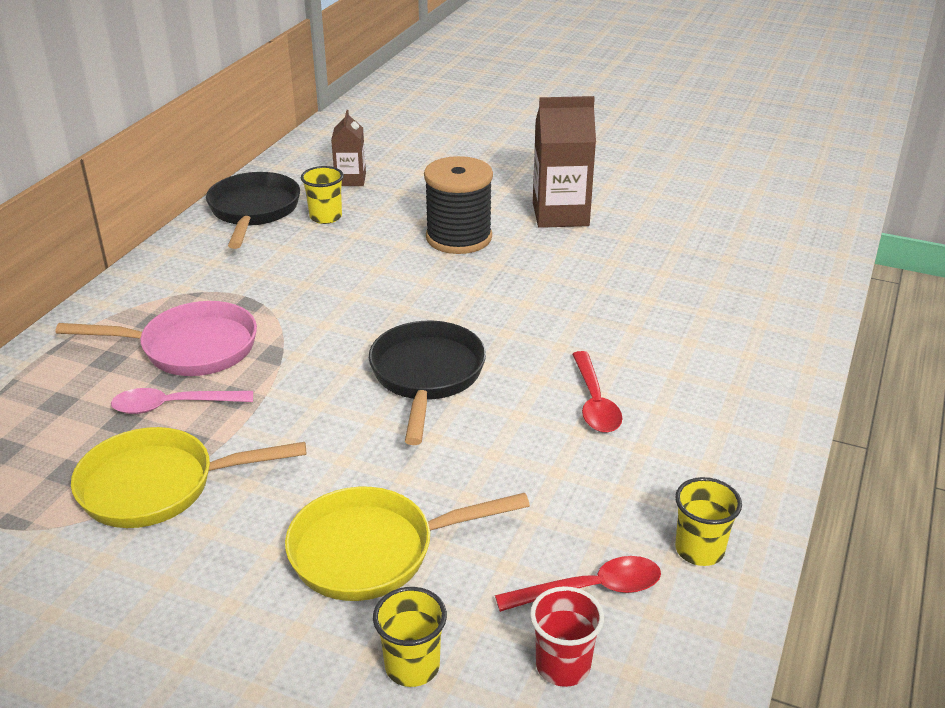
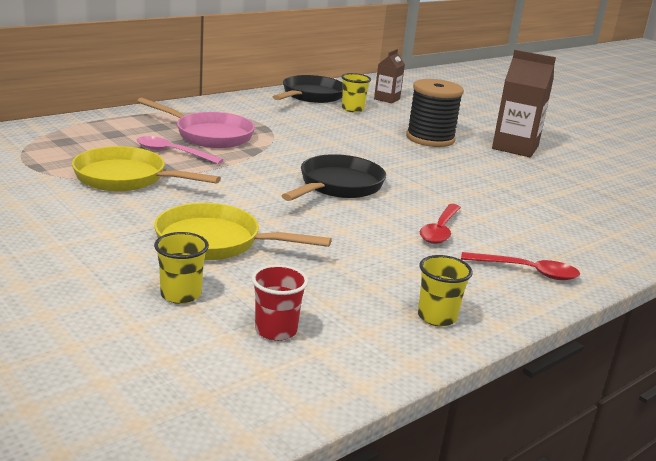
camera: 25 degrees right, 10 degrees down
red spoon [495,556,661,612] -> red spoon moved to [461,252,580,280]

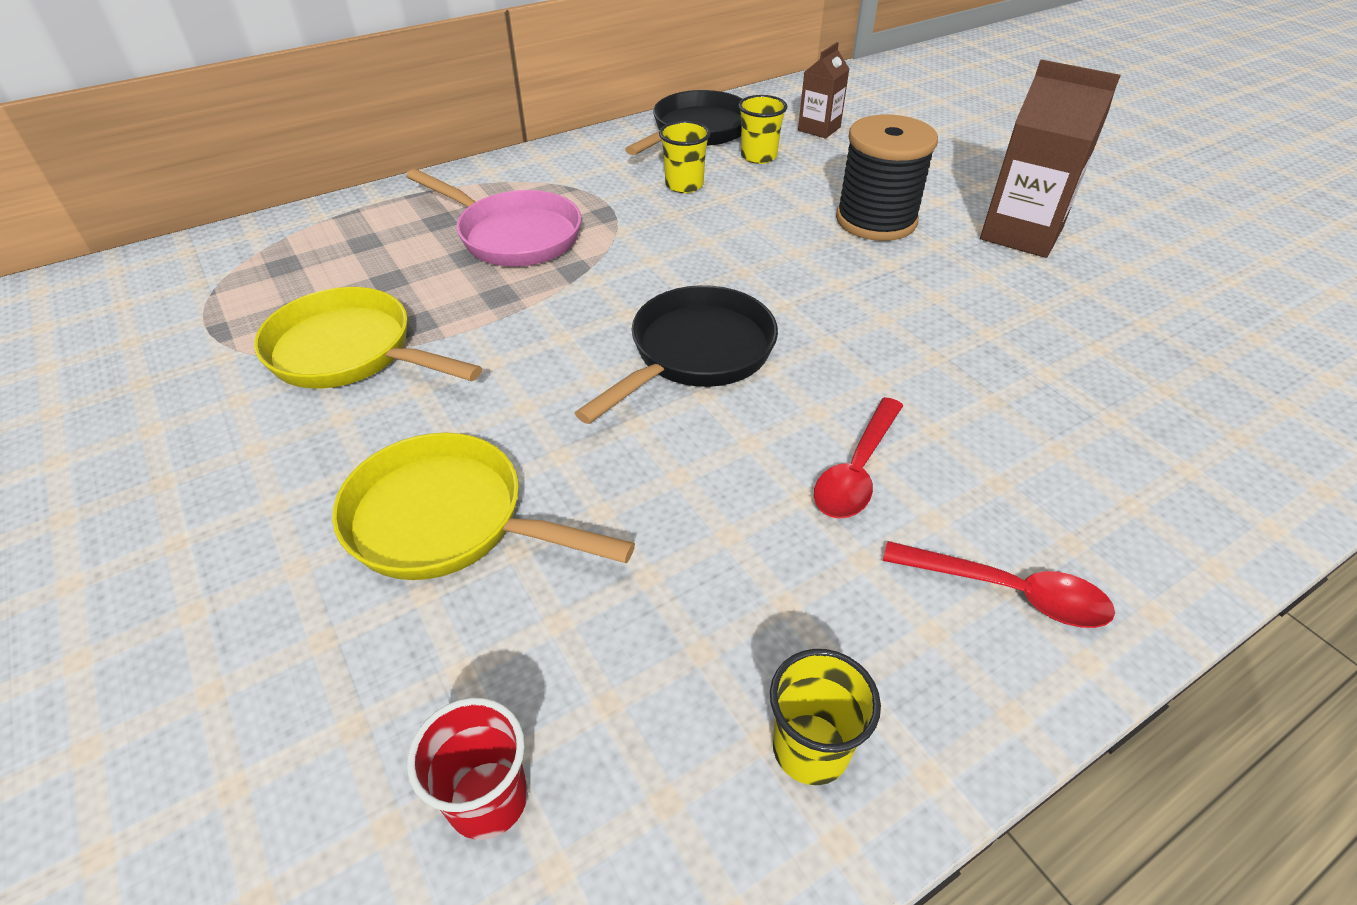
camera: 10 degrees right, 20 degrees up
pink spoon [137,136,223,164] -> none
yellow cup [154,232,209,304] -> yellow cup moved to [659,121,711,193]

